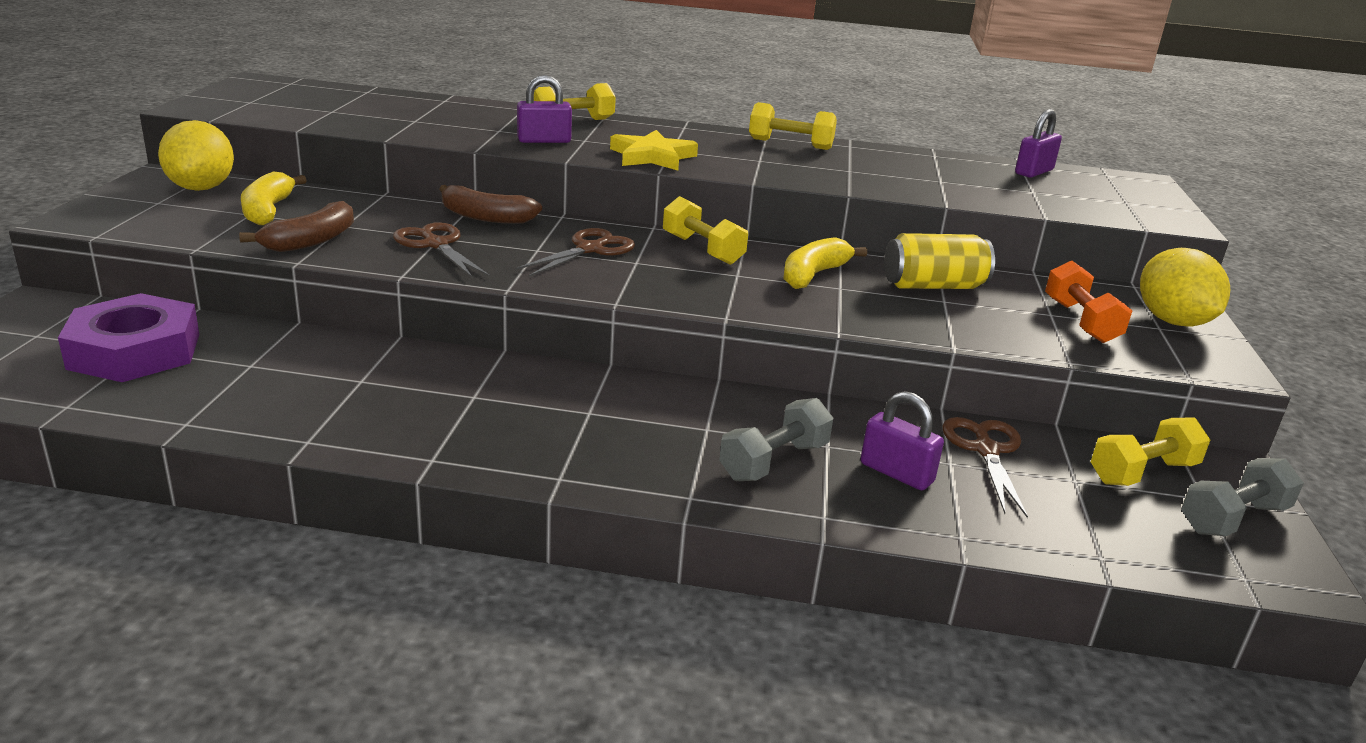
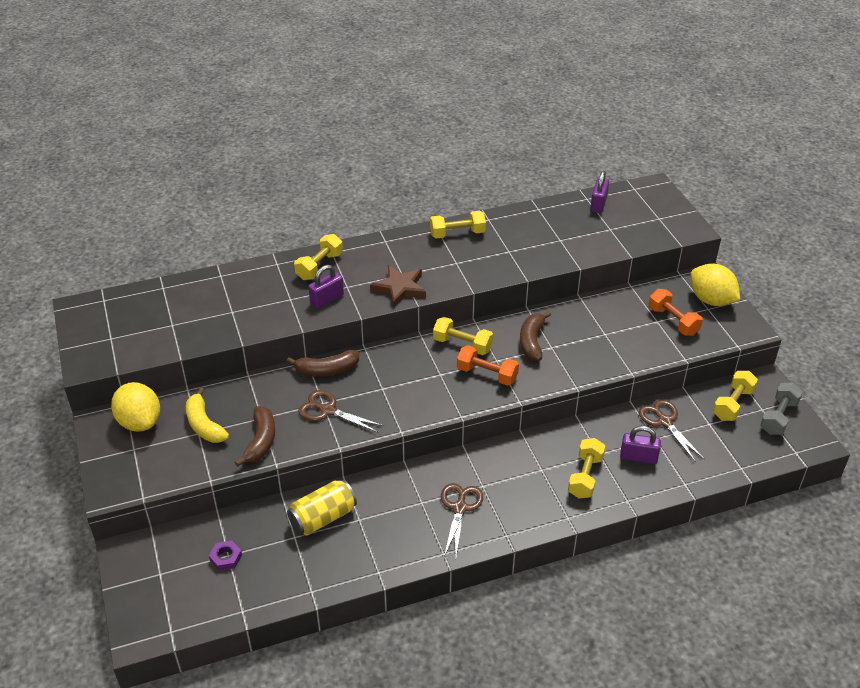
camera: 25 degrees left, 15 degrees up
purple nut [58,293,200,382] -> purple nut [209,540,242,571], size x0.42
brown scissors [515,228,635,277] -> brown scissors moved to [441,483,483,556]
yellow star [610,130,698,170] -> brown star [370,265,426,307]
grey dumbbell [719,398,833,481] -> yellow dumbbell [568,438,605,499]
yellow banana [784,237,867,289] -> brown banana [520,311,551,361]
yellow can [884,233,995,289] -> yellow can moved to [287,479,357,535]
none -> orange dumbbell [457,345,519,386]

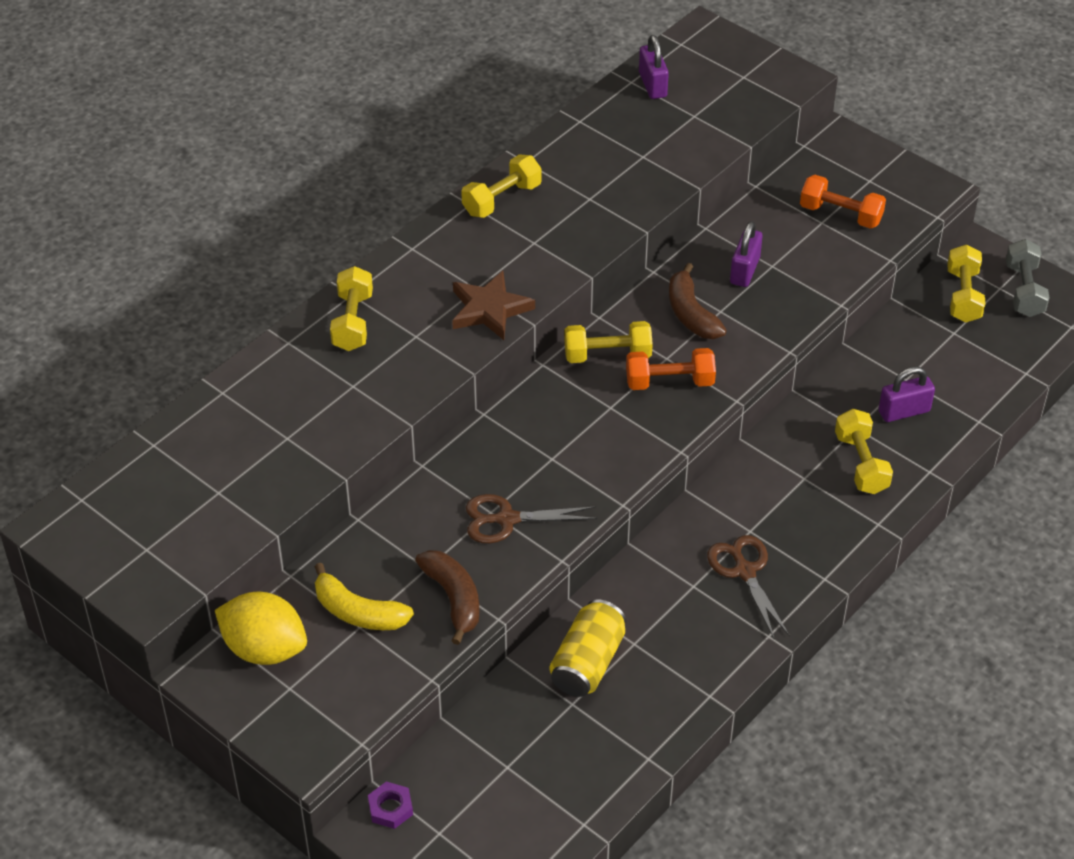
camera: 30 degrees left, 5 degrees up
purple nut [209,540,242,571] -> purple nut moved to [368,782,413,829]
brown banana [287,350,359,377] -> none
purple padlock [308,265,344,308] -> purple padlock moved to [730,221,763,287]
brown scissors [639,400,705,463] -> none
yellow lemon [691,264,740,306] -> none

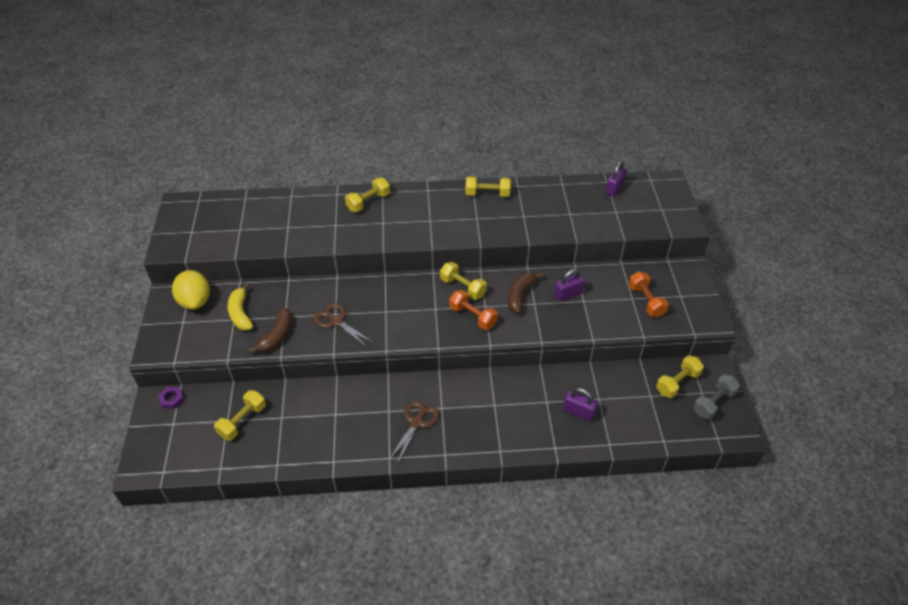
camera: 45 degrees right, 0 degrees up
brown star [452,271,535,340] -> none
yellow can [550,599,626,697] -> none
yellow dumbbell [835,409,893,494] -> yellow dumbbell moved to [214,390,266,441]

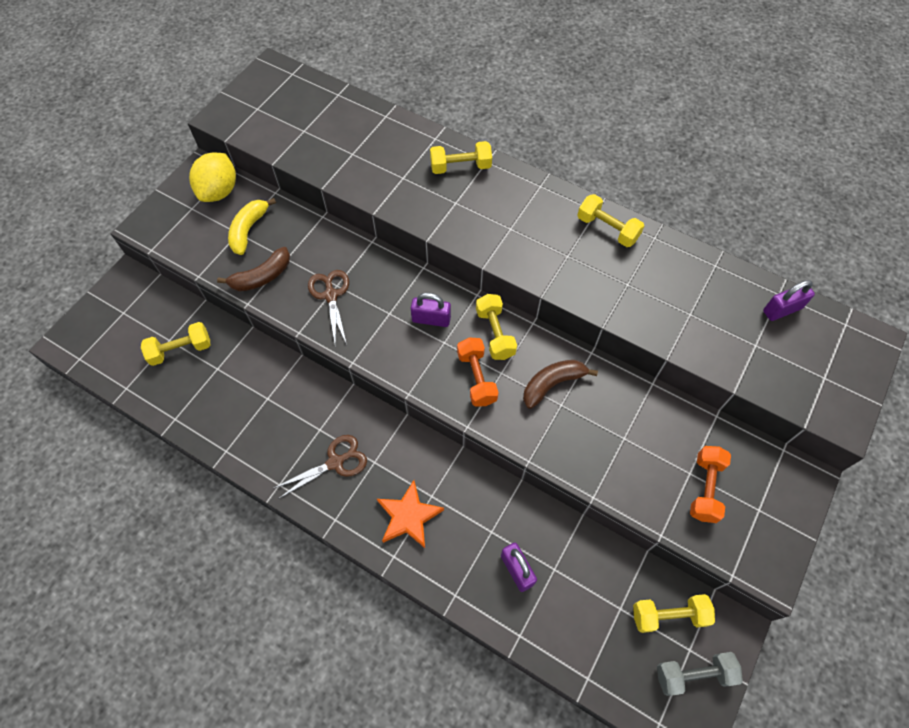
camera: 35 degrees right, 15 degrees up
purple nut [158,387,184,409] -> none
purple padlock [554,269,585,302] -> purple padlock moved to [411,293,451,327]
none -> orange star [377,480,444,548]

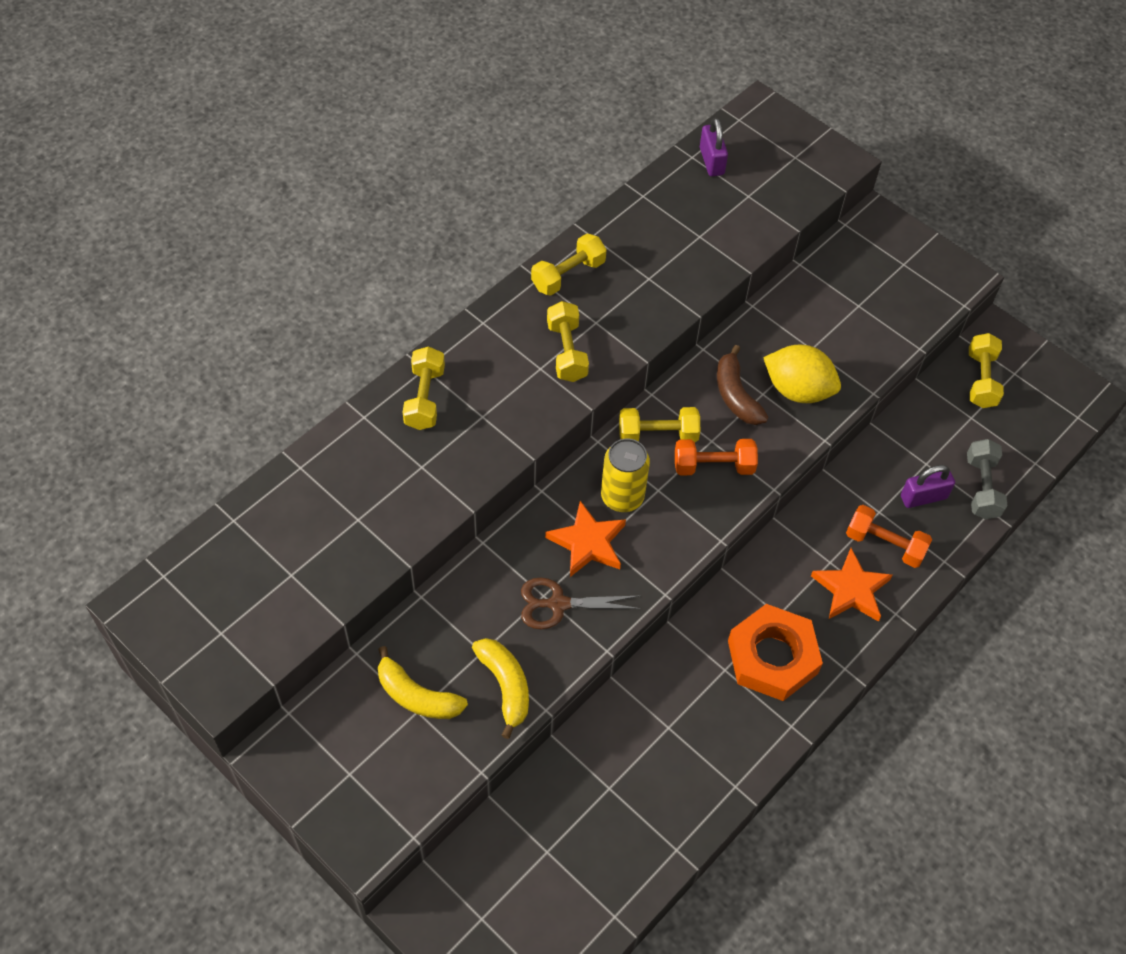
camera: 80 degrees left, 5 degrees down
yellow dumbbell [141,322,210,366] -> yellow dumbbell moved to [547,301,589,382]
yellow lemon [189,152,236,202] -> yellow lemon moved to [763,345,841,403]
brown banana [217,247,290,291] -> yellow banana [472,638,529,739]
brown scissors [274,435,367,499] -> orange nut [728,604,823,701]
purple padlock [411,293,451,327] -> yellow can [601,438,650,512]
grey dumbbell [657,652,743,696] -> grey dumbbell moved to [967,439,1007,519]
orange dumbbell [690,446,731,523] -> orange dumbbell moved to [846,505,932,568]
none -> orange star [545,501,626,577]

